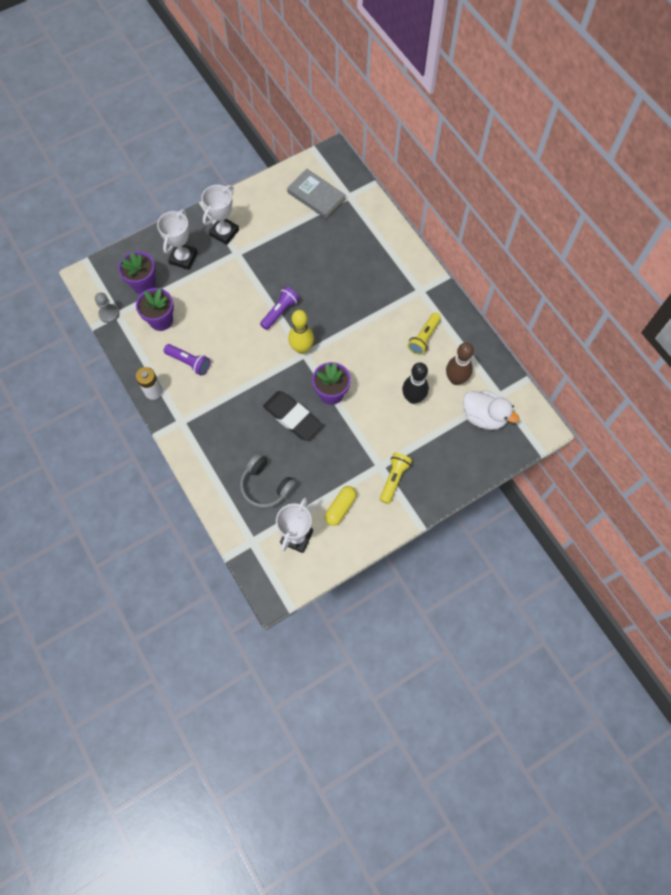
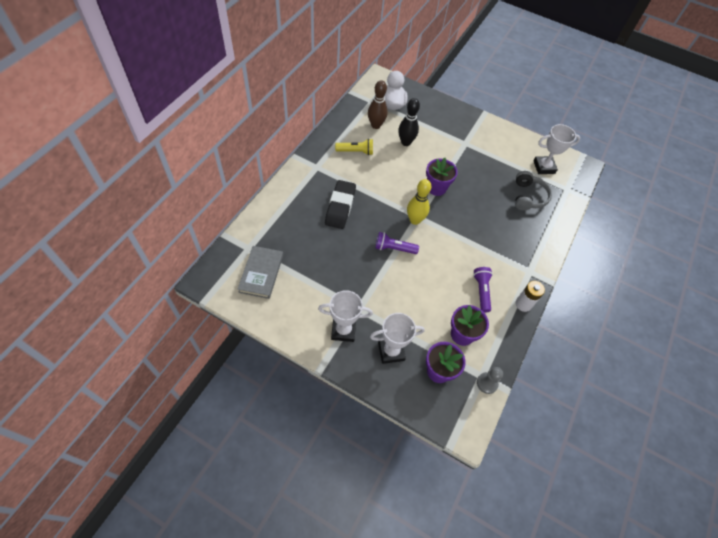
camera: 125 degrees left, 10 degrees down
black eraser [263,391,322,441] -> black eraser moved to [325,180,356,229]
yellow capsule [325,486,357,526] -> none
yellow flashlight [380,453,412,504] -> none

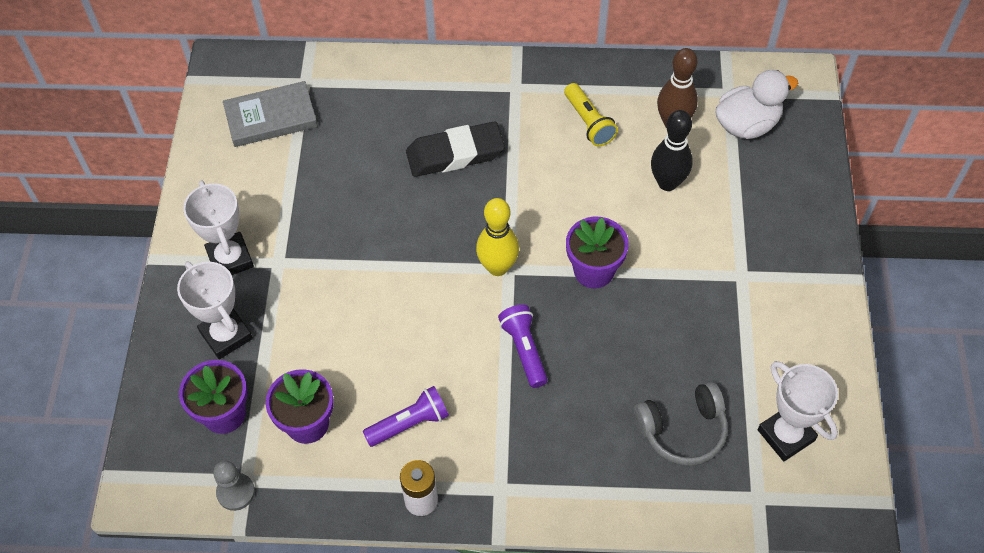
camera: 70 degrees right, 0 degrees up
purple flashlight [375,232,419,254] -> purple flashlight moved to [498,304,548,388]

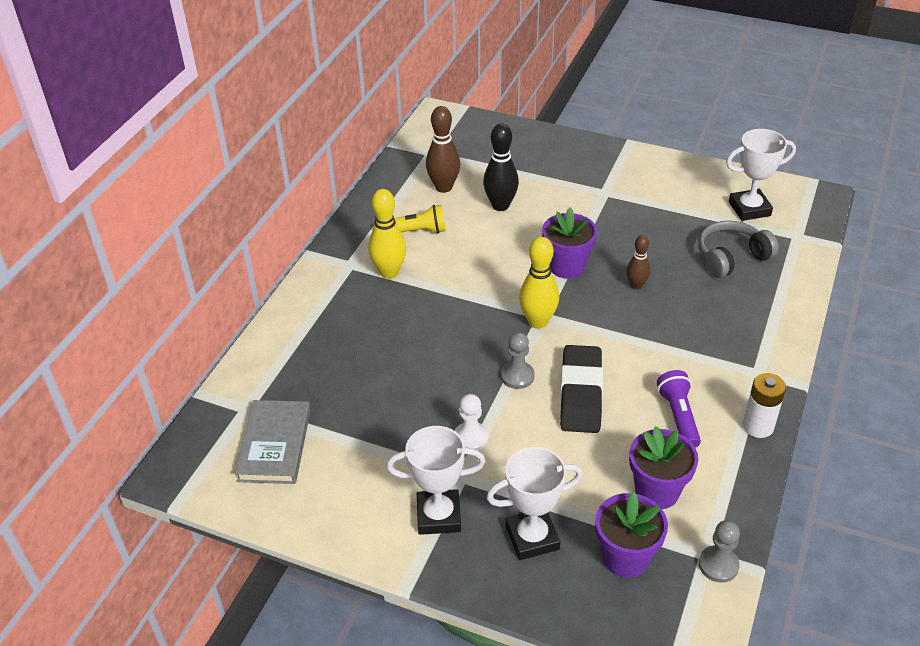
camera: 70 degrees left, 15 degrees down
black eraser [406,122,505,177] -> black eraser moved to [560,345,603,433]
purple flashlight [498,304,548,388] -> none
grey headphones [634,382,728,466] -> grey headphones turned 120 degrees counterclockwise [698,221,779,278]
white duck [715,70,798,139] -> none
none -> yellow bowling pin [368,189,406,279]
none -> white pawn [454,394,489,451]
none -> grey pawn [501,332,535,389]
none -> brown bowling pin [627,235,650,289]

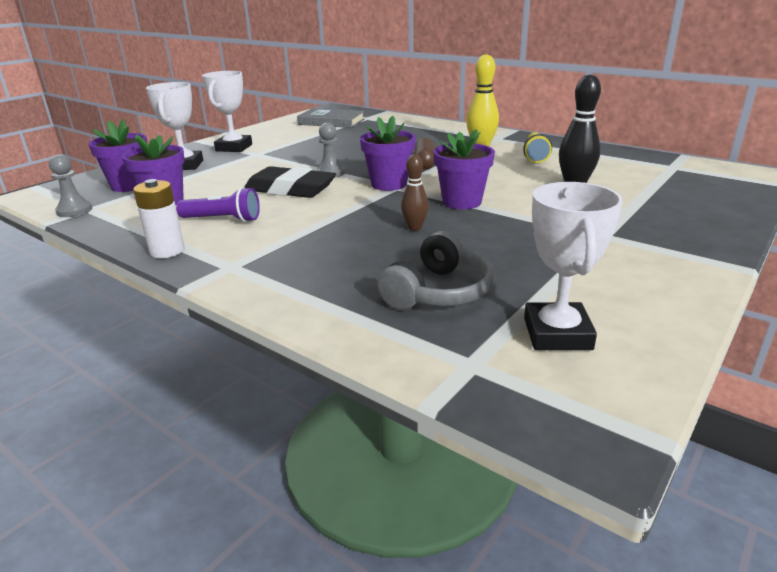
camera: 105 degrees right, 15 degrees down
brown bowling pin [426,106,460,193] -> none
white pawn [454,394,489,451] -> none
yellow bowling pin [519,237,559,329] -> purple flower pot [360,116,416,191]
grey headphones [698,221,779,278] -> grey headphones turned 45 degrees clockwise [377,231,494,310]
none -> brown capsule [414,137,435,170]

